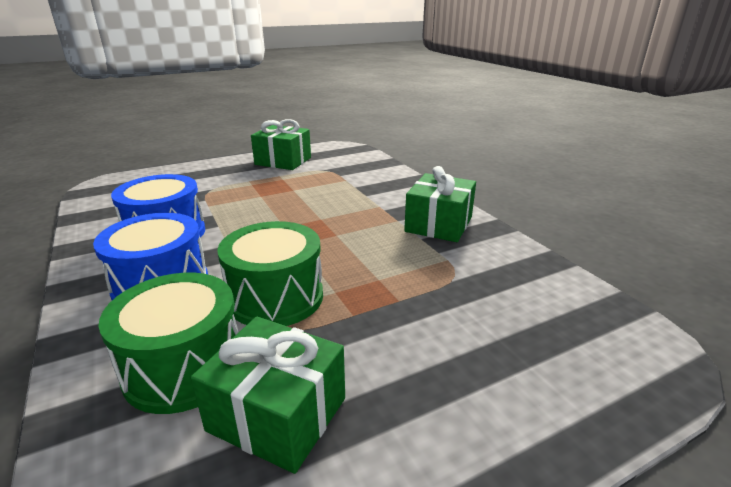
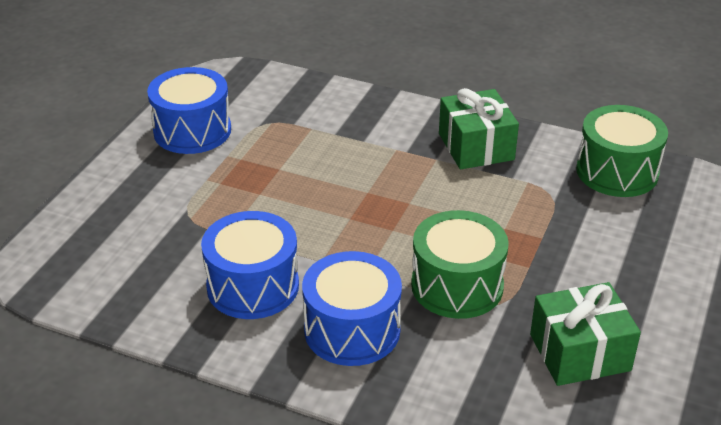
camera: 40 degrees left, 10 degrees up
green drum [98,273,239,414] -> green drum moved to [576,105,668,197]
green gift [251,119,311,170] -> blue drum [147,67,231,154]

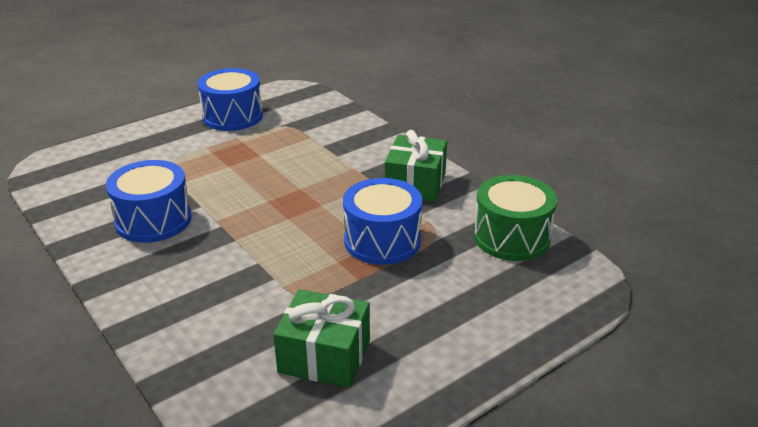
camera: 30 degrees right, 5 degrees down
blue drum [302,251,402,366] -> blue drum moved to [343,178,423,265]
green drum [411,210,509,319] -> none

